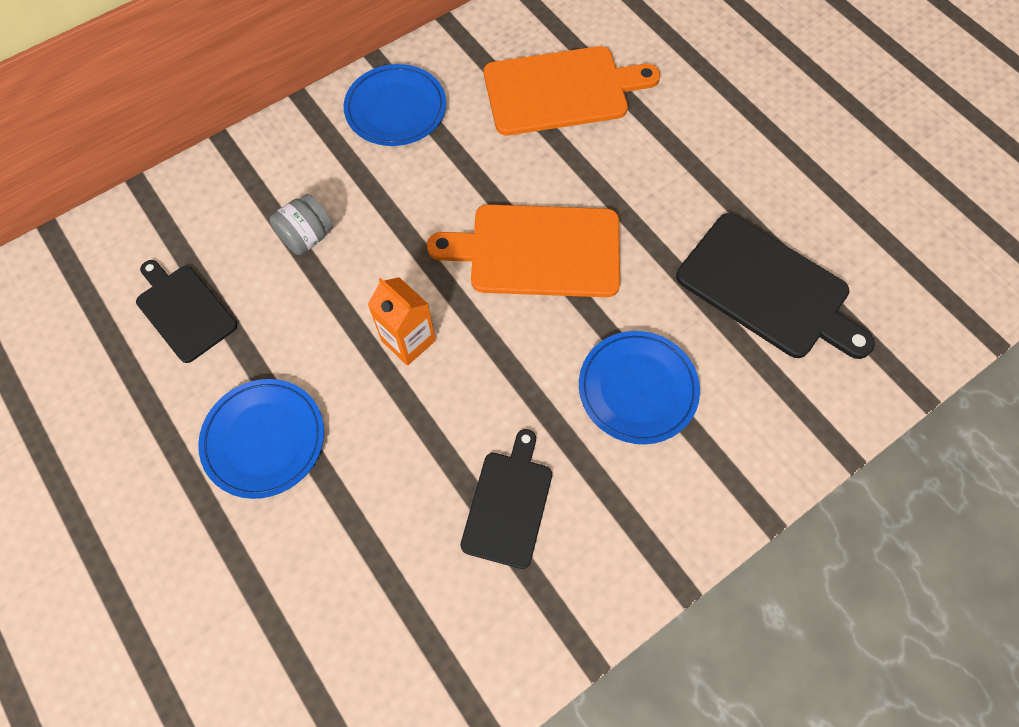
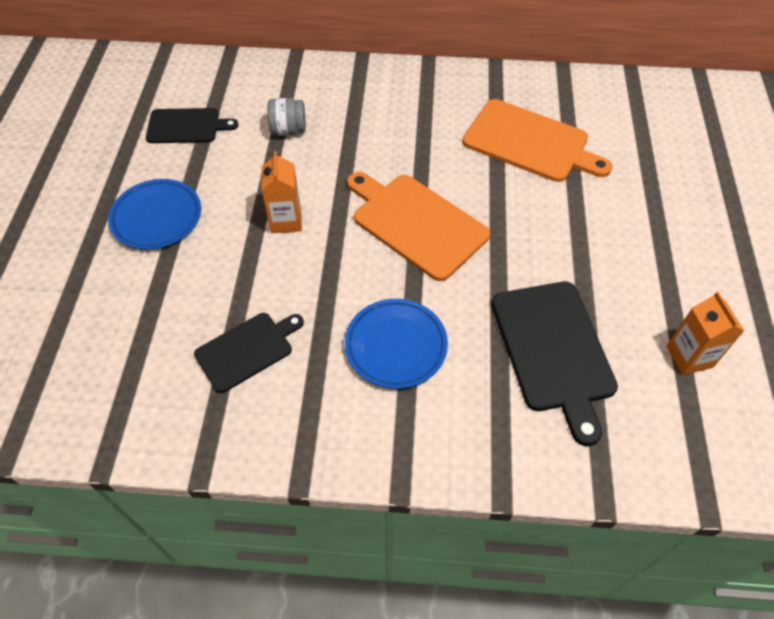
camera: 40 degrees right, 10 degrees down
black cutting board [136,260,237,363] -> black cutting board turned 90 degrees clockwise [146,108,238,143]
blue plate [344,64,446,146] -> none
none -> orange carton [666,292,744,375]

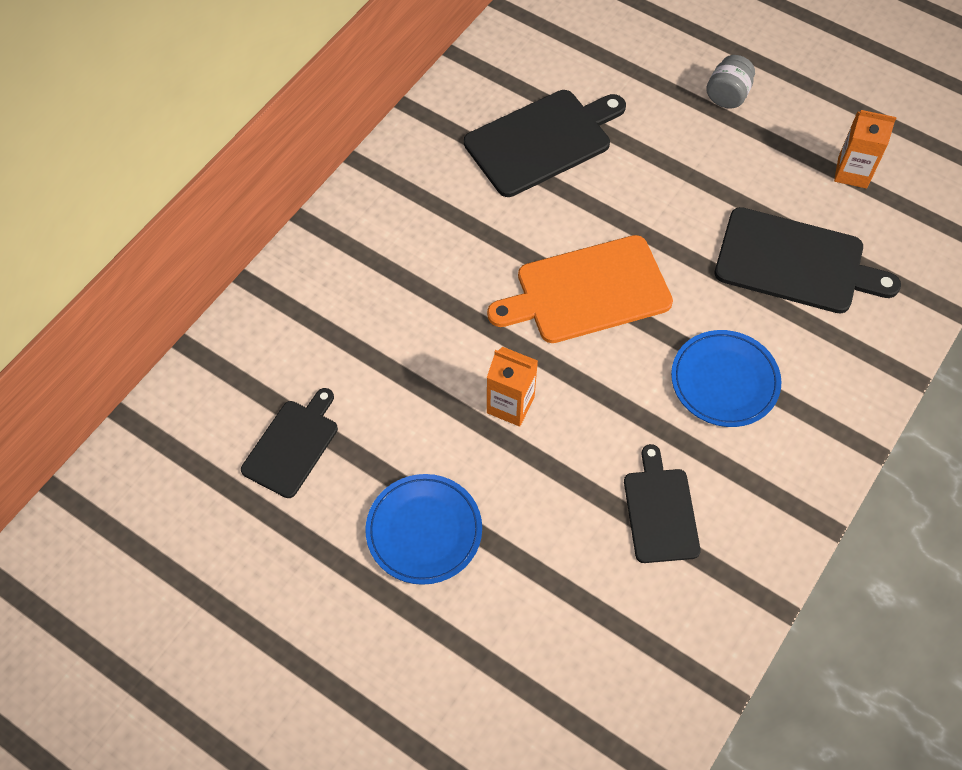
camera: 60 degrees left, 5 degrees up
grey jar [267,98,306,136] -> grey jar moved to [706,55,755,109]
orange cutting board [462,99,613,182] -> black cutting board [464,90,626,197]

